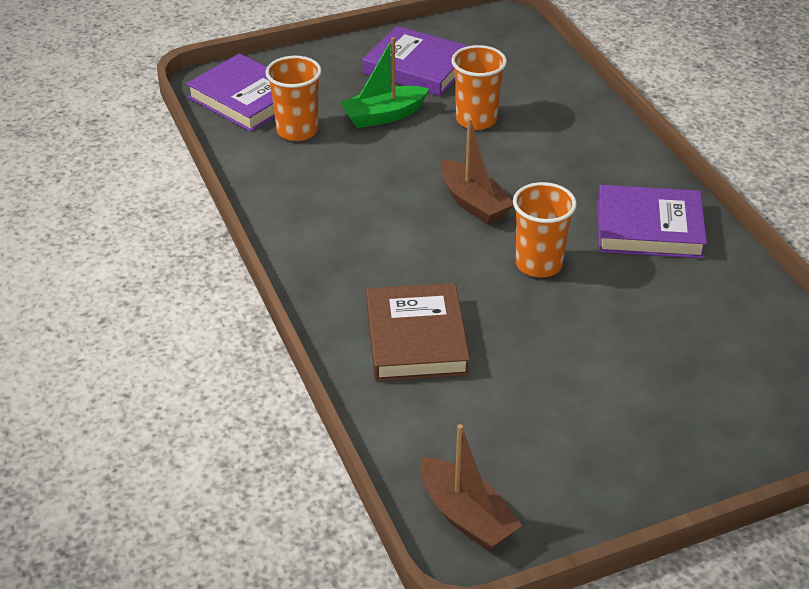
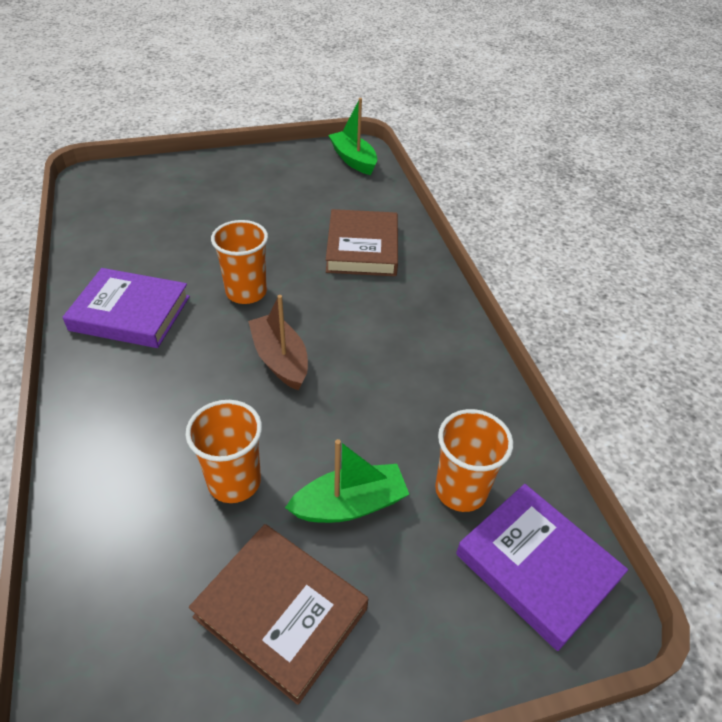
camera: 175 degrees left, 5 degrees up
purple book [363,26,467,96] -> brown book [189,524,368,705]
brown boat [421,424,522,551] -> green boat [328,98,377,175]

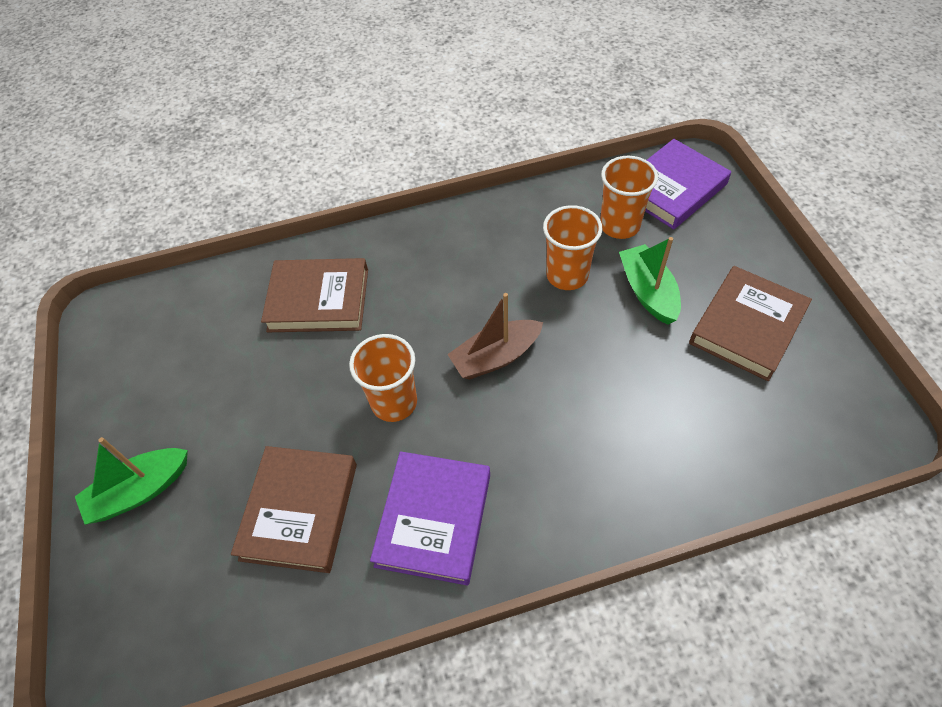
camera: 85 degrees left, 10 degrees up
orange cup [185,400,262,503] -> orange cup moved to [543,205,602,290]
green boat [328,98,377,175] -> green boat moved to [75,437,188,525]
none -> brown book [231,446,357,573]

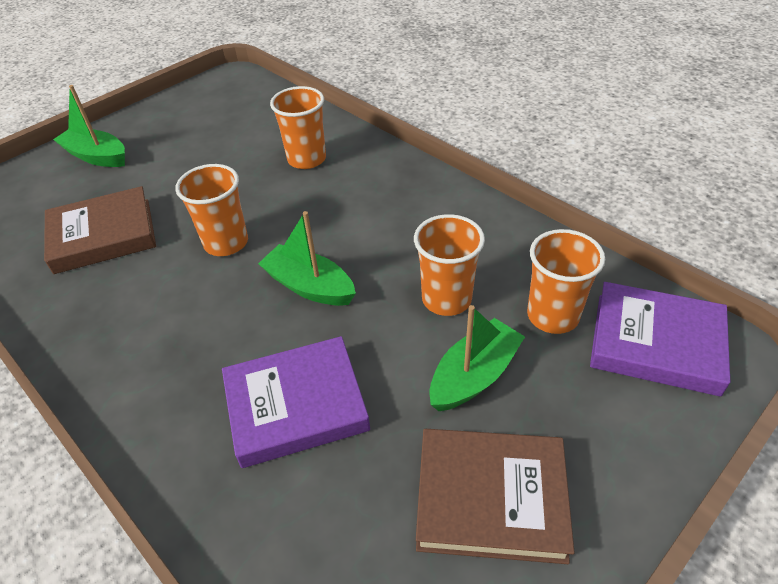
camera: 60 degrees right, 10 degrees down
brown book [261,258,368,332] -> orange cup [270,86,326,169]
purple book [370,451,490,585] -> purple book moved to [222,336,370,468]
brown boat [447,293,543,380] -> green boat [258,211,356,306]

